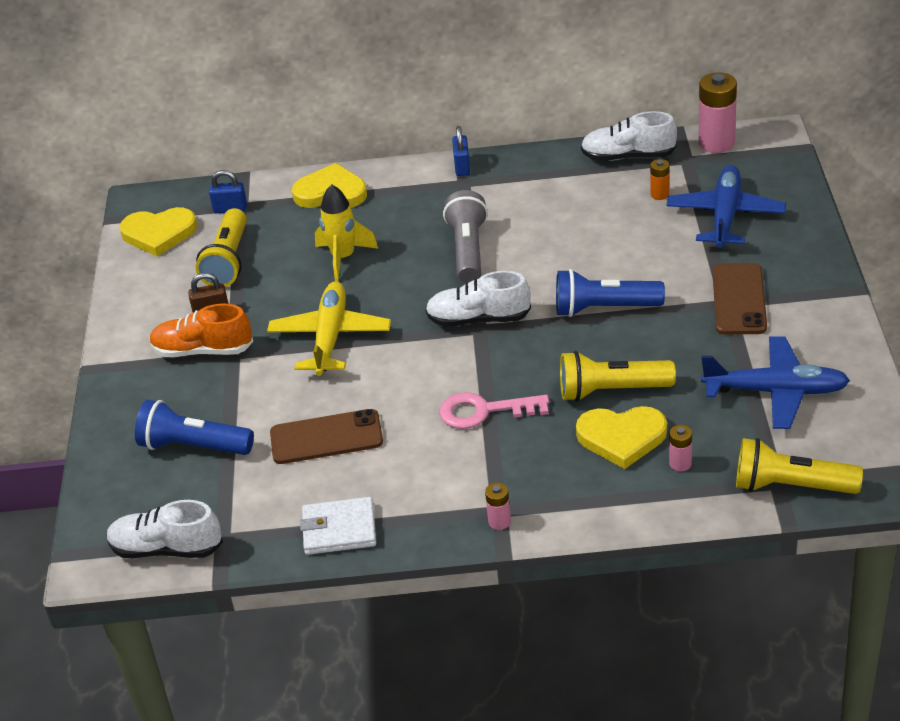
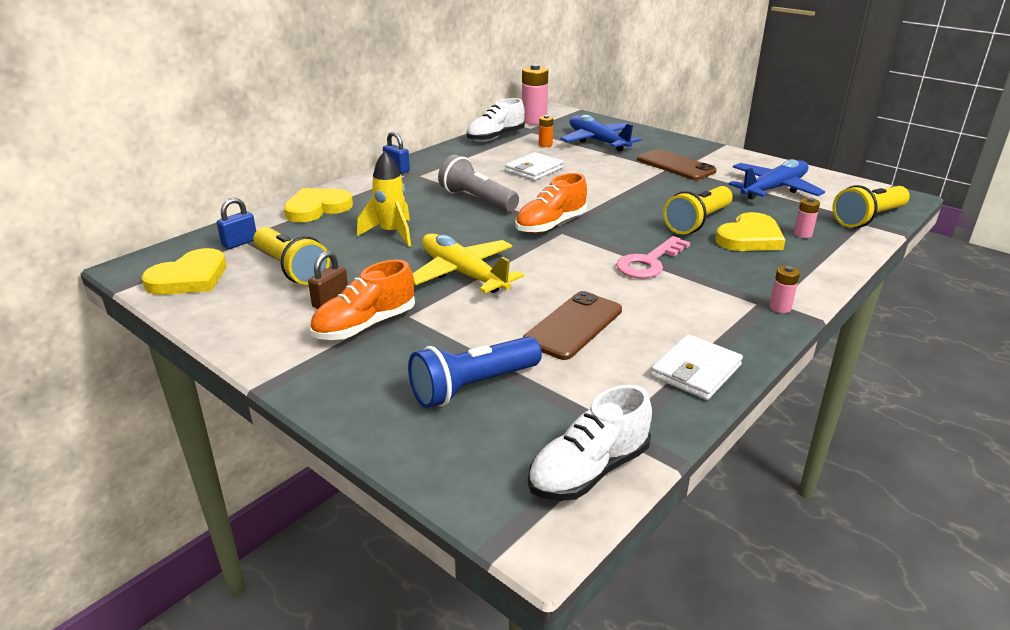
camera: 50 degrees left, 10 degrees down
white shoe [425,271,531,327] -> orange shoe [515,173,587,234]
blue flashlight [556,269,665,317] -> none
none -> white wallet [505,152,564,181]

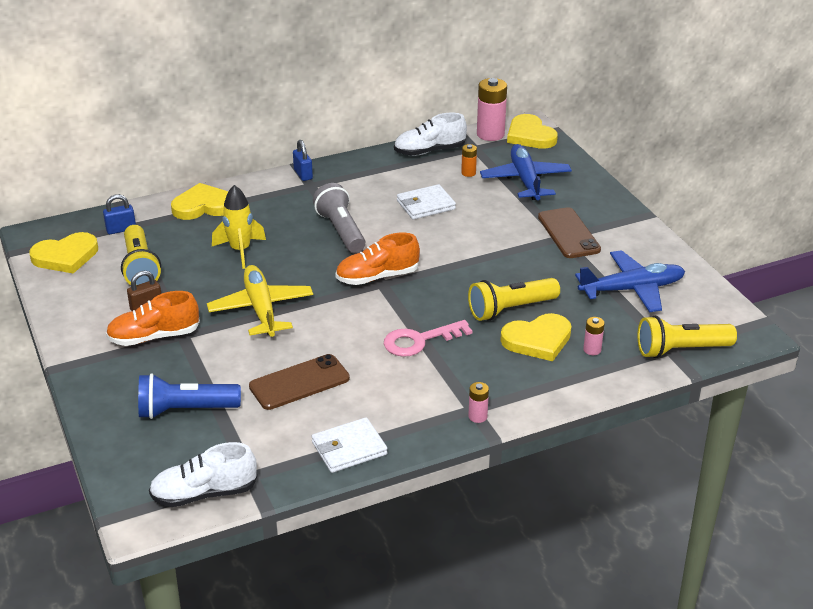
camera: 25 degrees right, 5 degrees up
none -> yellow heart [507,114,558,149]

